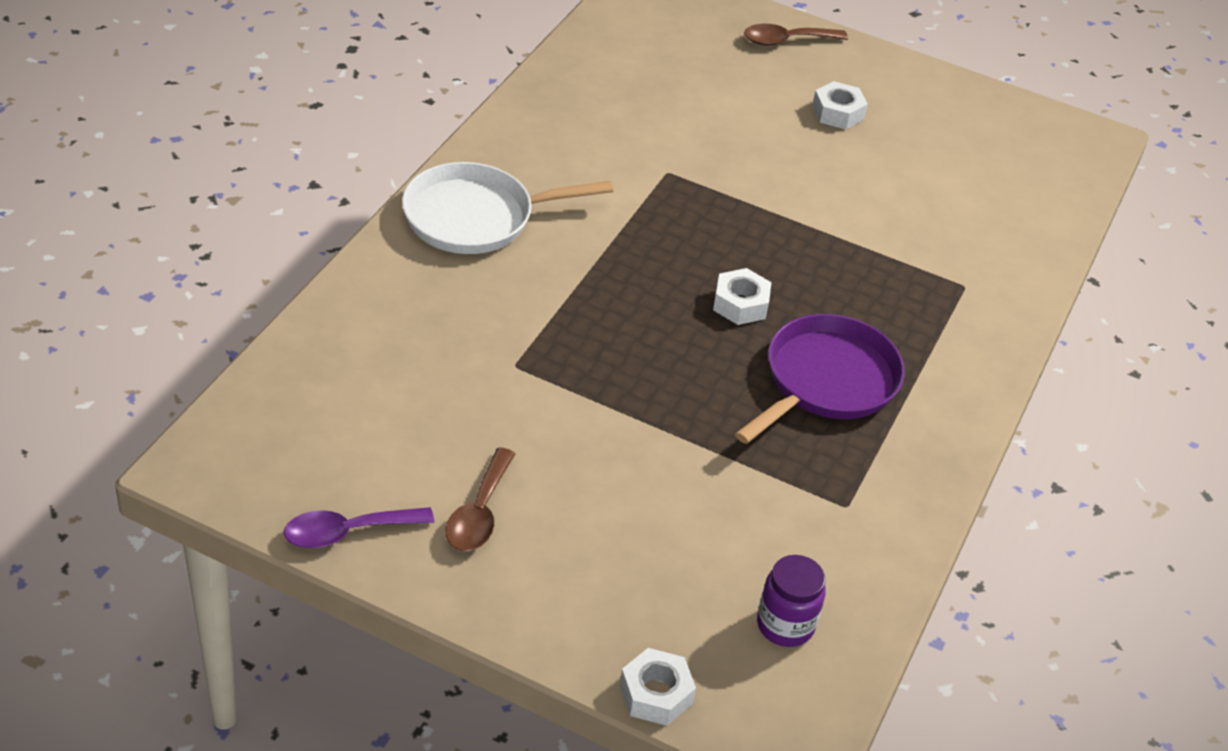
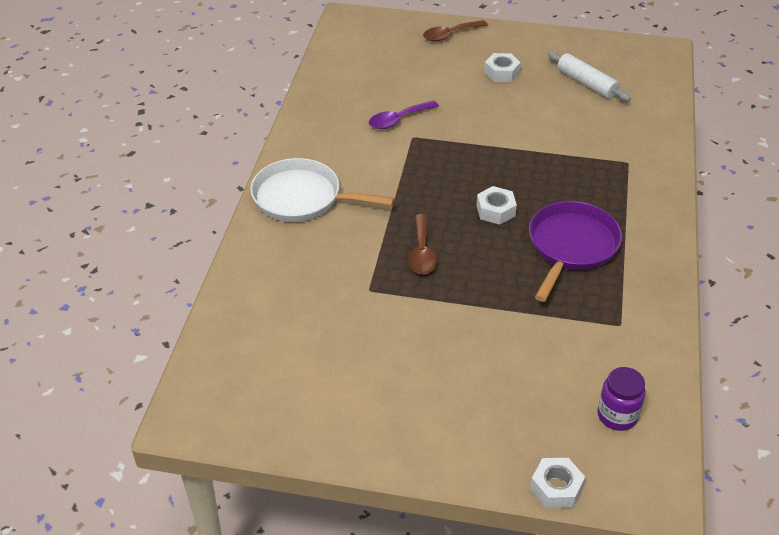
camera: 10 degrees left, 0 degrees up
purple spoon [284,507,434,548] -> purple spoon moved to [369,101,439,129]
white pan [402,162,613,254] -> white pan turned 45 degrees clockwise [250,158,394,222]
brown spoon [446,448,515,551] -> brown spoon moved to [408,214,437,274]
none -> white rolling pin [548,51,631,101]

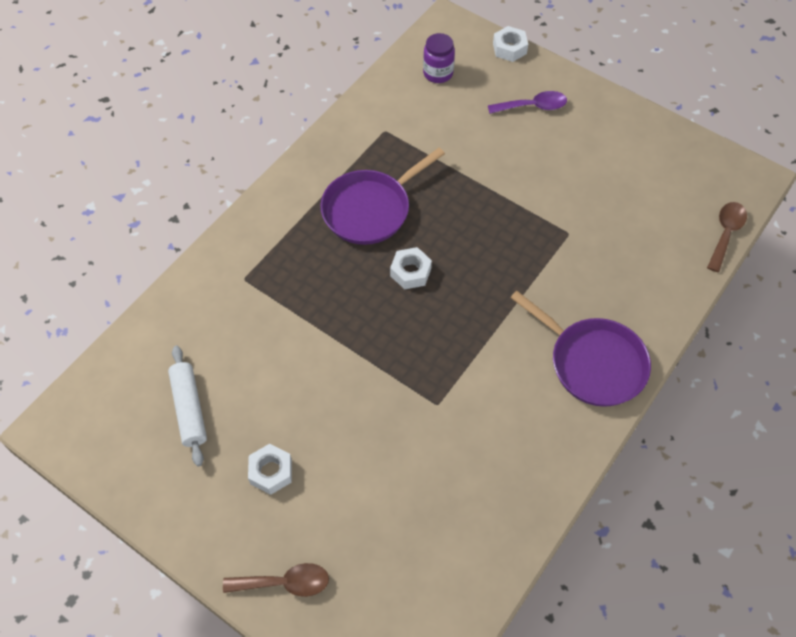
camera: 155 degrees left, 15 degrees up
white pan [250,158,394,222] -> purple pan [510,291,651,407]
purple spoon [369,101,439,129] -> purple spoon moved to [488,91,567,114]
brown spoon [408,214,437,274] -> brown spoon moved to [707,202,747,272]

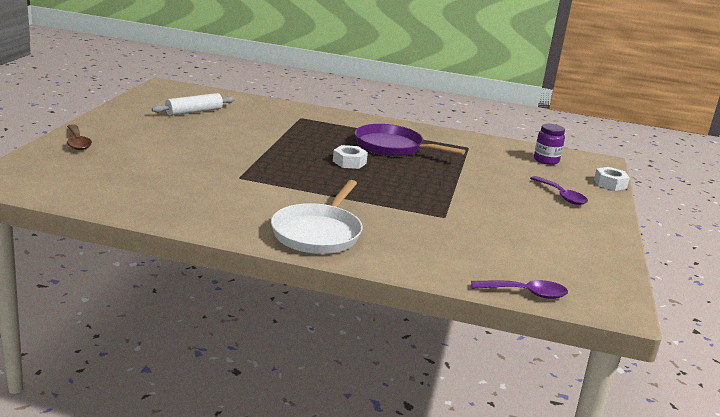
camera: 65 degrees right, 35 degrees down
white nut [248,444,292,495] -> none
purple pan [510,291,651,407] -> white pan [271,180,363,254]
brown spoon [707,202,747,272] -> purple spoon [471,280,568,299]

